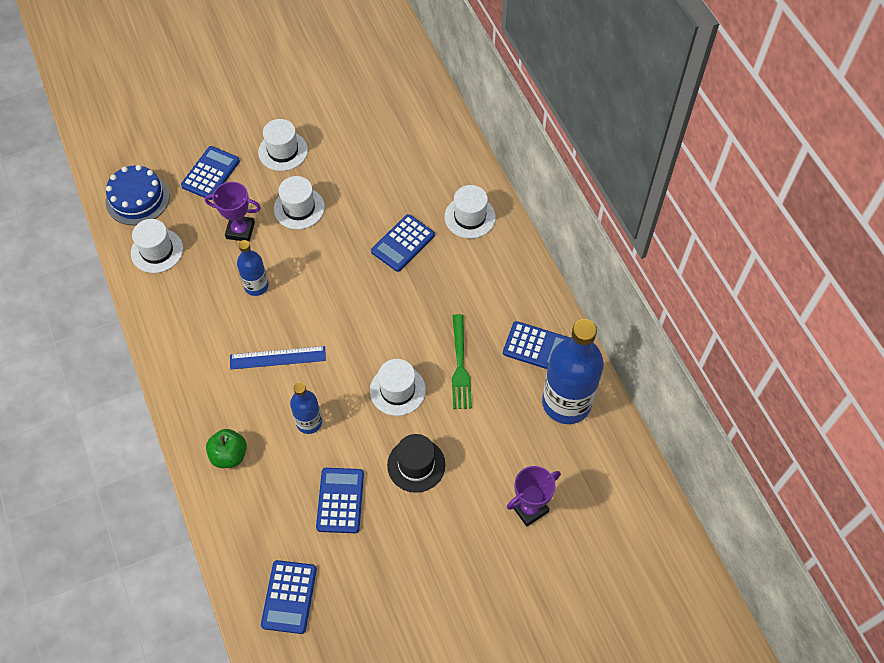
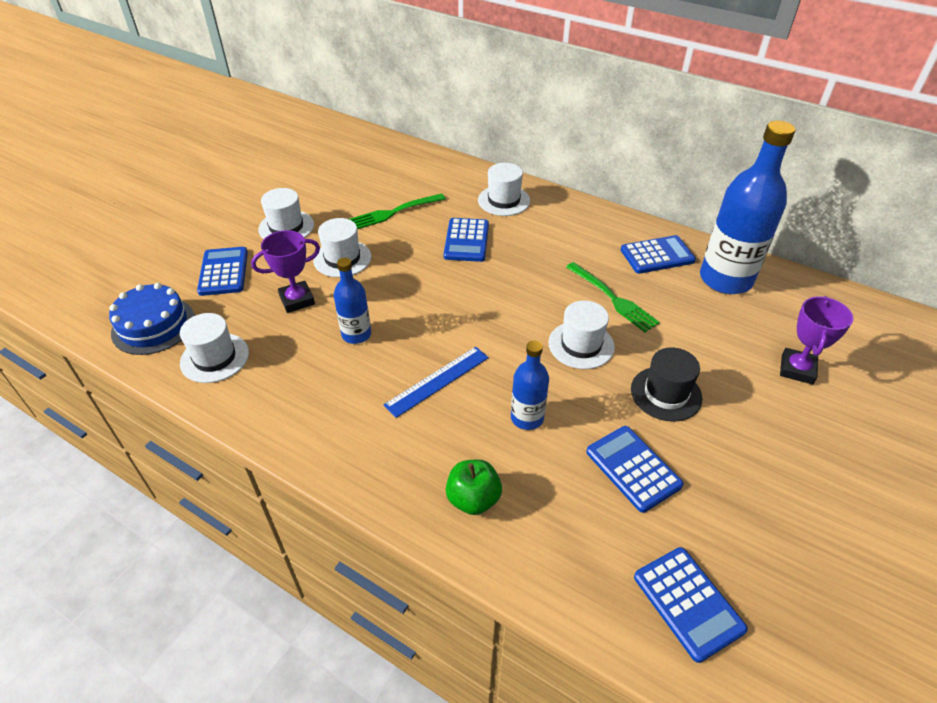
camera: 35 degrees left, 15 degrees down
none -> green fork [349,193,446,229]

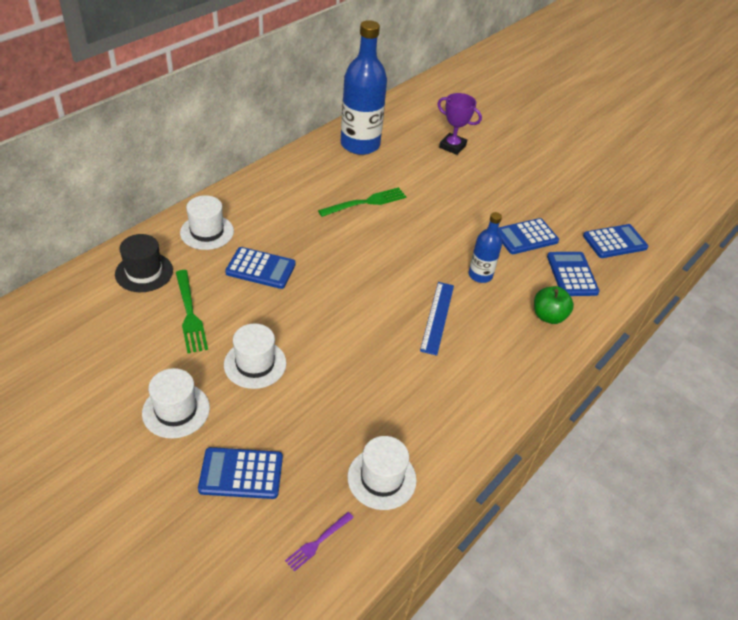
camera: 85 degrees left, 0 degrees up
blue cake [109,283,195,355] -> purple fork [285,512,354,572]
purple trophy [251,230,320,313] -> none
blue bottle [334,258,371,344] -> none
blue ruler [384,347,489,418] -> blue ruler turned 45 degrees clockwise [420,282,454,356]
white hat [548,301,615,369] -> none
blue calculator [621,235,696,274] -> blue calculator moved to [547,252,600,296]
black hat [631,347,702,422] -> black hat moved to [115,234,173,292]

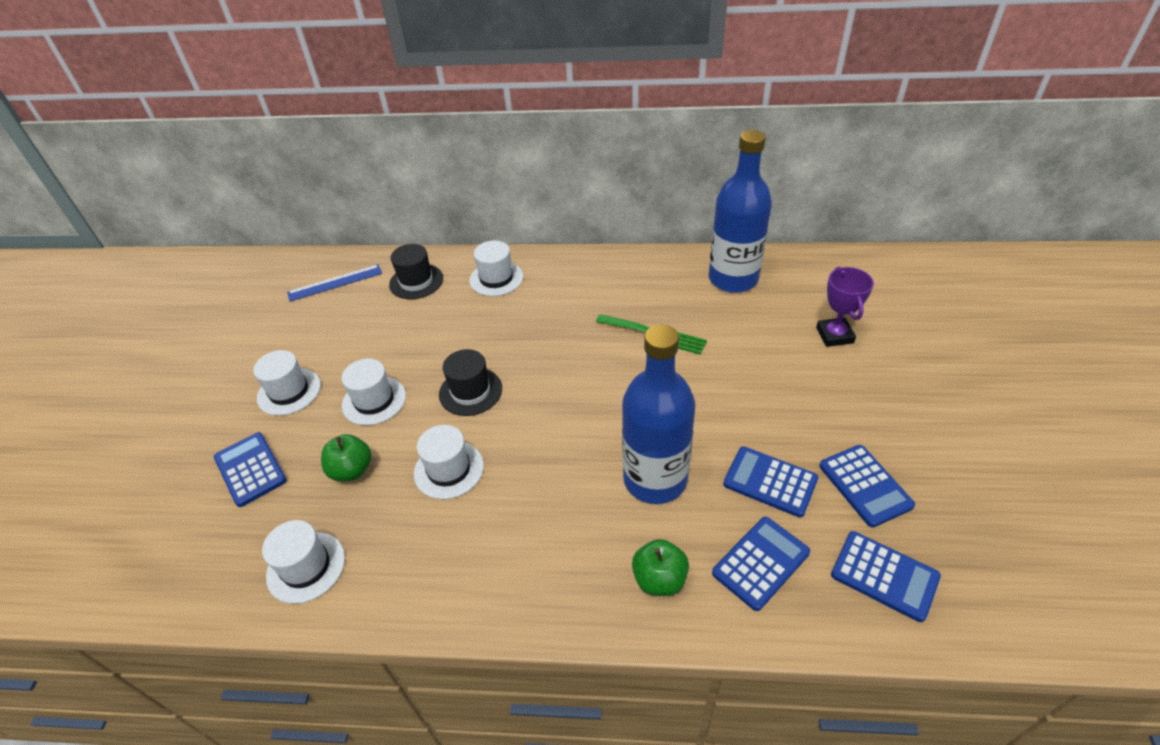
camera: 60 degrees right, 0 degrees up
green fork [176,270,208,353] -> none
blue calculator [225,247,296,289] -> blue calculator moved to [819,445,915,527]
purple fork [285,512,354,572] -> none
blue ruler [420,282,454,356] -> blue ruler moved to [287,264,382,302]
blue bottle [469,212,502,283] -> blue bottle [622,325,695,504], size x1.91
none -> green apple [321,434,371,481]
none -> white hat [414,425,484,499]
none -> black hat [439,349,502,416]

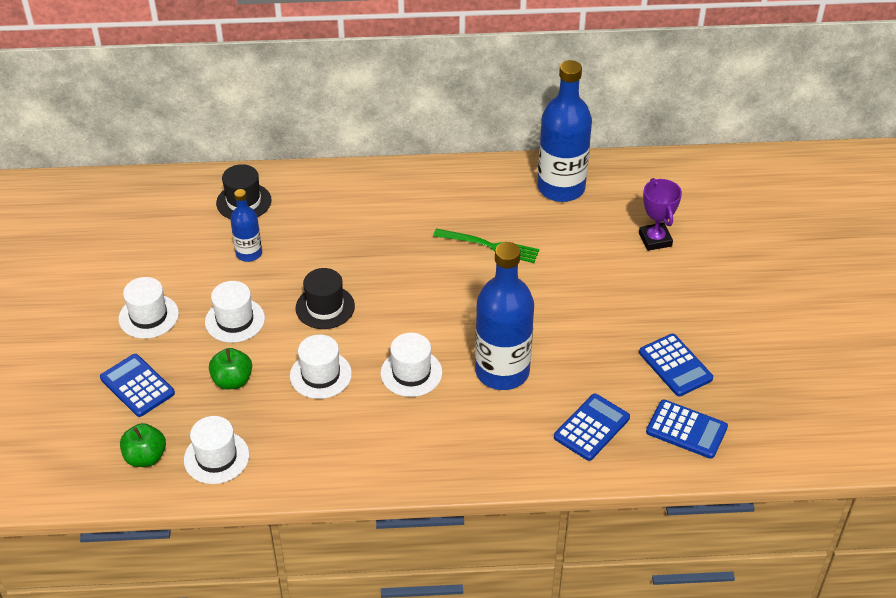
camera: 10 degrees left, 0 degrees up
blue ruler [287,264,382,302] -> none
white hat [469,241,523,296] -> white hat moved to [381,333,442,397]
green apple [632,539,689,596] -> green apple moved to [120,423,166,467]
blue calculator [723,446,818,517] -> none
none -> blue bottle [230,189,262,262]

